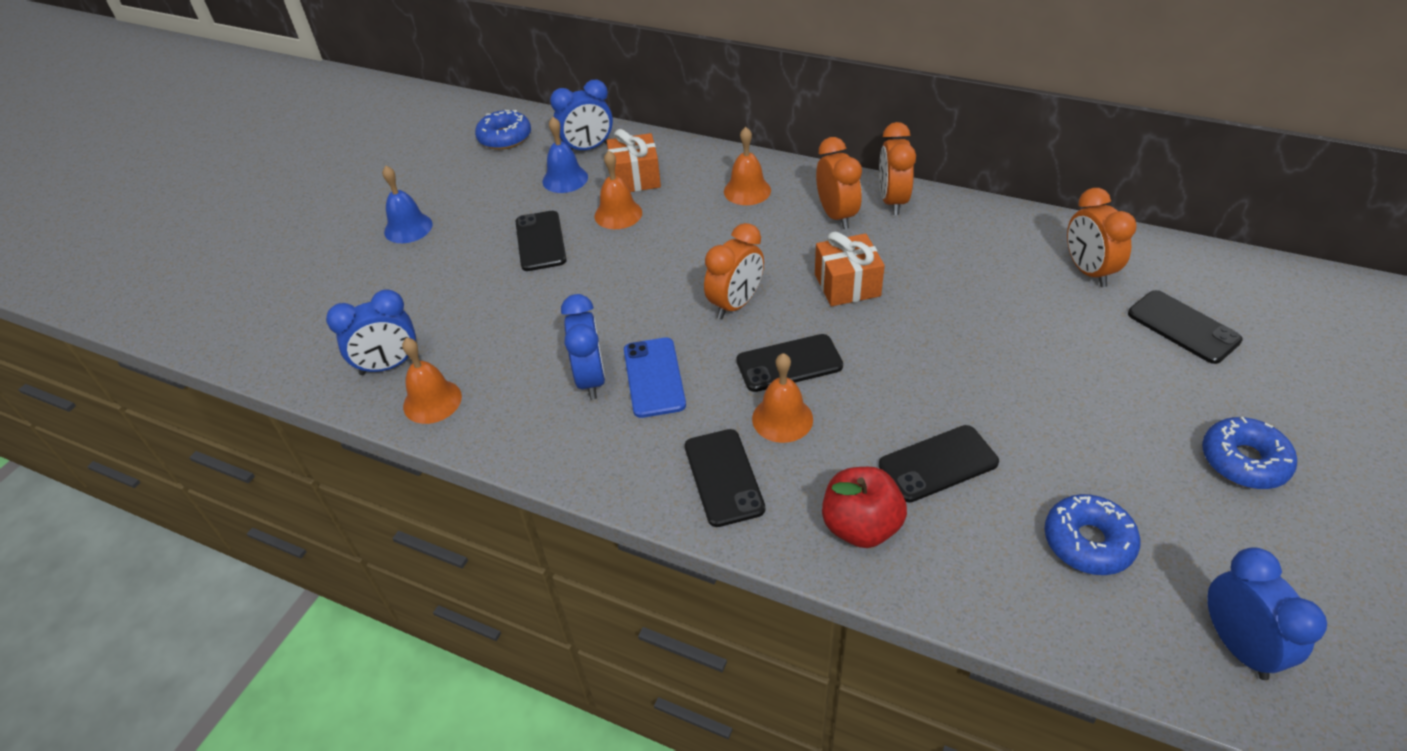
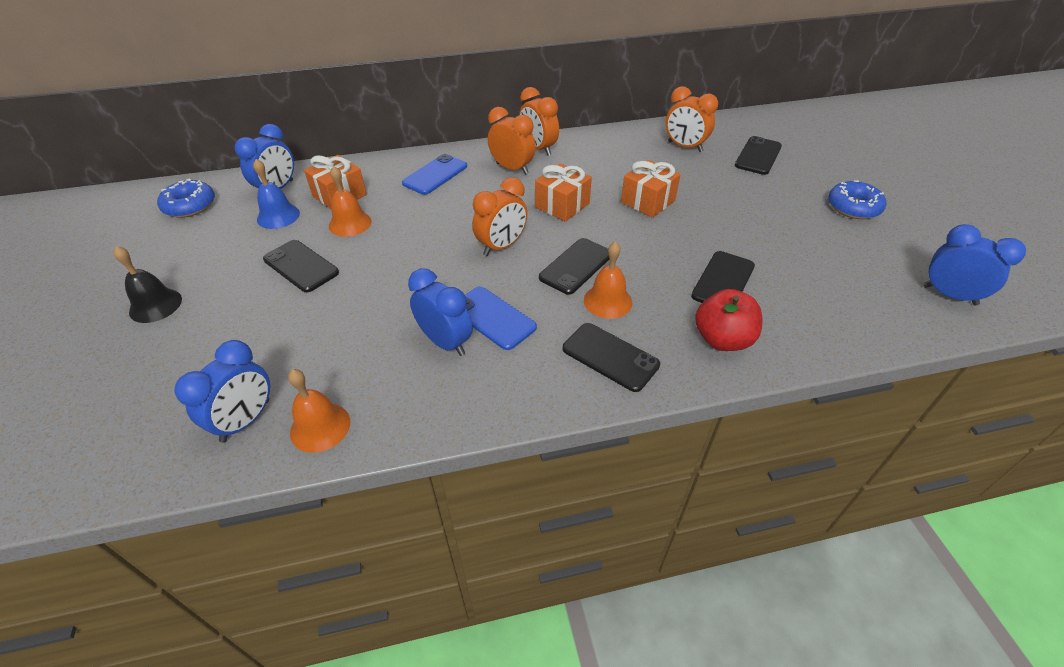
camera: 40 degrees left, 0 degrees up
blue bell [382,166,433,243] -> black bell [113,246,182,323]
orange clock [704,223,764,319] -> orange clock turned 45 degrees clockwise [472,177,527,256]
orange bell [724,127,771,205] -> blue phone [402,154,467,195]
blue donut [1044,494,1140,575] -> none
black phone [1128,290,1243,364] -> black phone turned 75 degrees counterclockwise [735,136,782,175]
none -> orange gift [621,160,681,218]

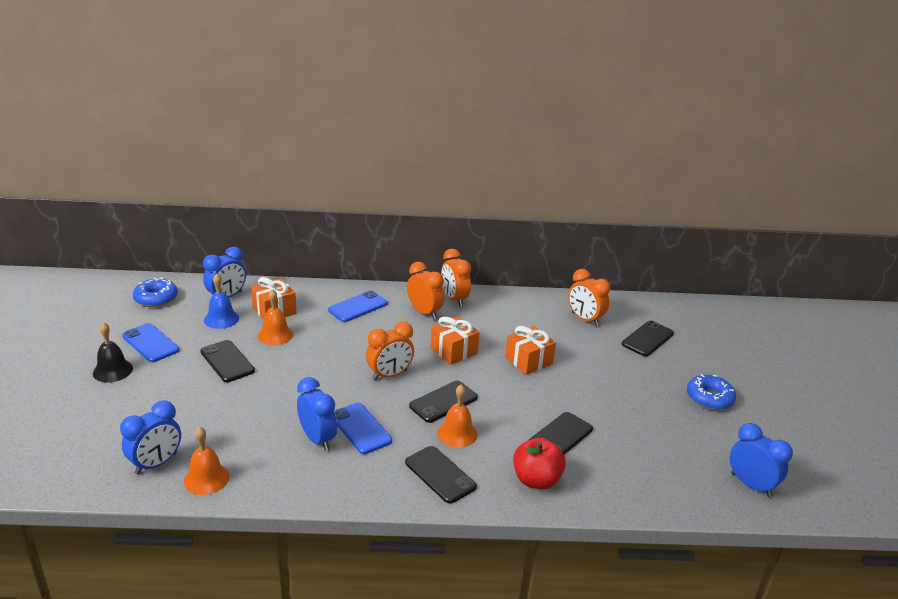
camera: 10 degrees right, 15 degrees down
none -> blue phone [122,323,179,362]

